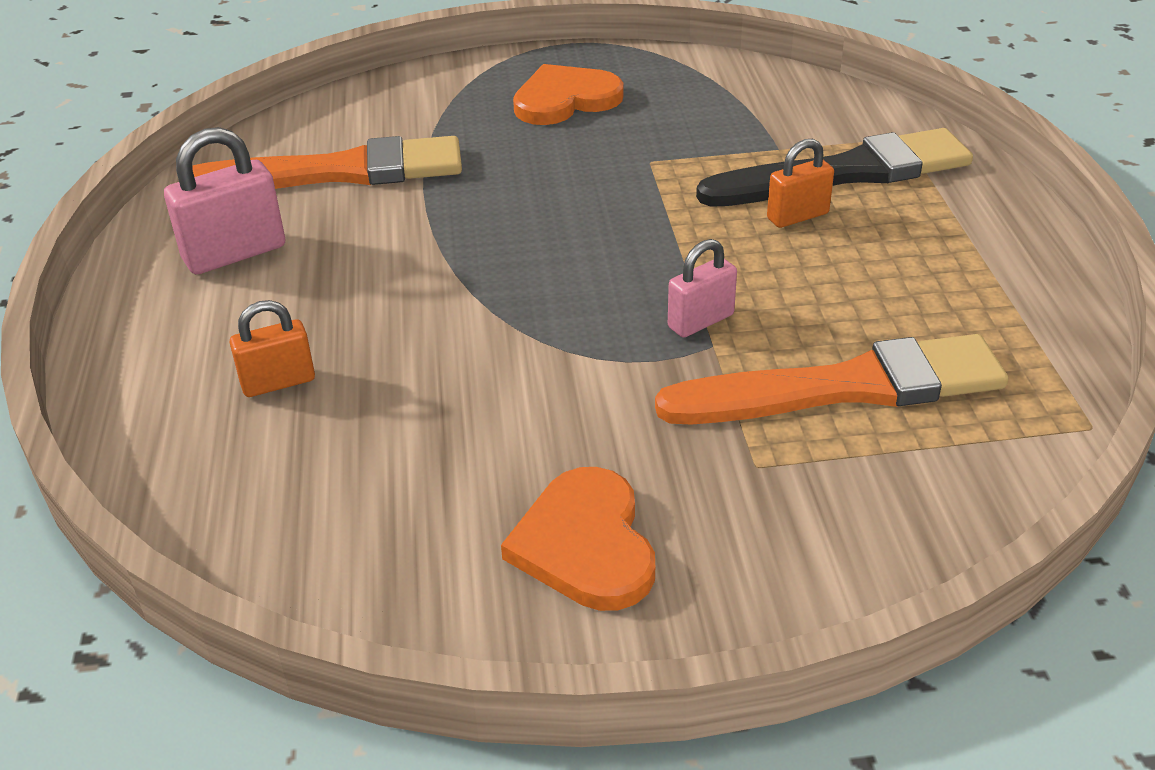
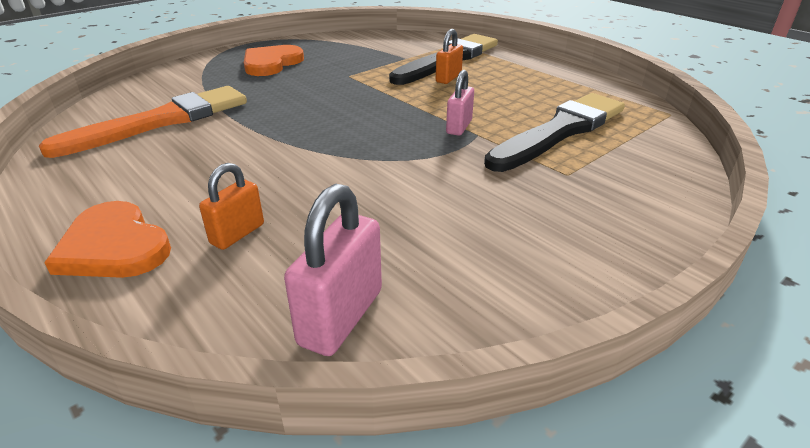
camera: 35 degrees left, 5 degrees down
pink padlock [164,127,285,274] -> pink padlock moved to [284,184,382,356]
orange heart [501,467,655,611] -> orange heart moved to [44,201,171,278]
orange brush [655,334,1008,425] -> black brush [484,93,625,172]

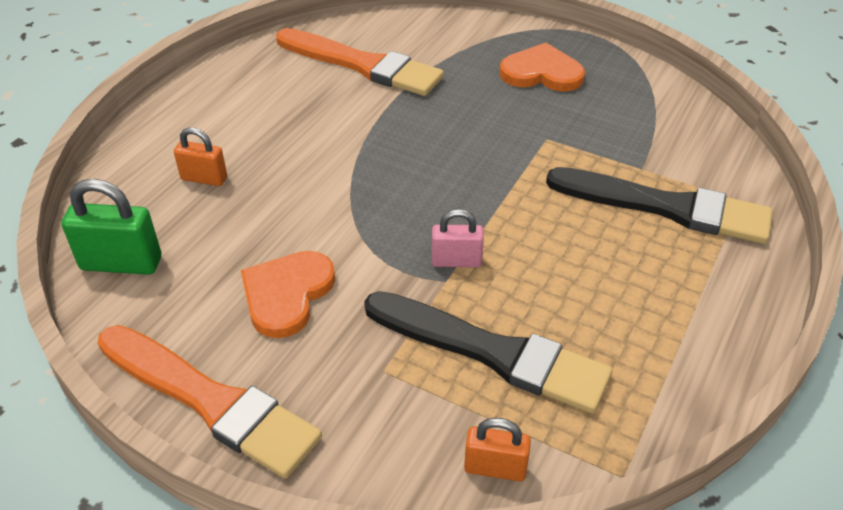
camera: 70 degrees right, 10 degrees up
orange heart [44,201,171,278] -> orange heart moved to [241,251,335,338]
pink padlock [284,184,382,356] -> green padlock [61,179,161,275]
orange padlock [436,29,463,84] -> orange padlock moved to [464,418,531,482]
none -> orange brush [97,325,322,479]

